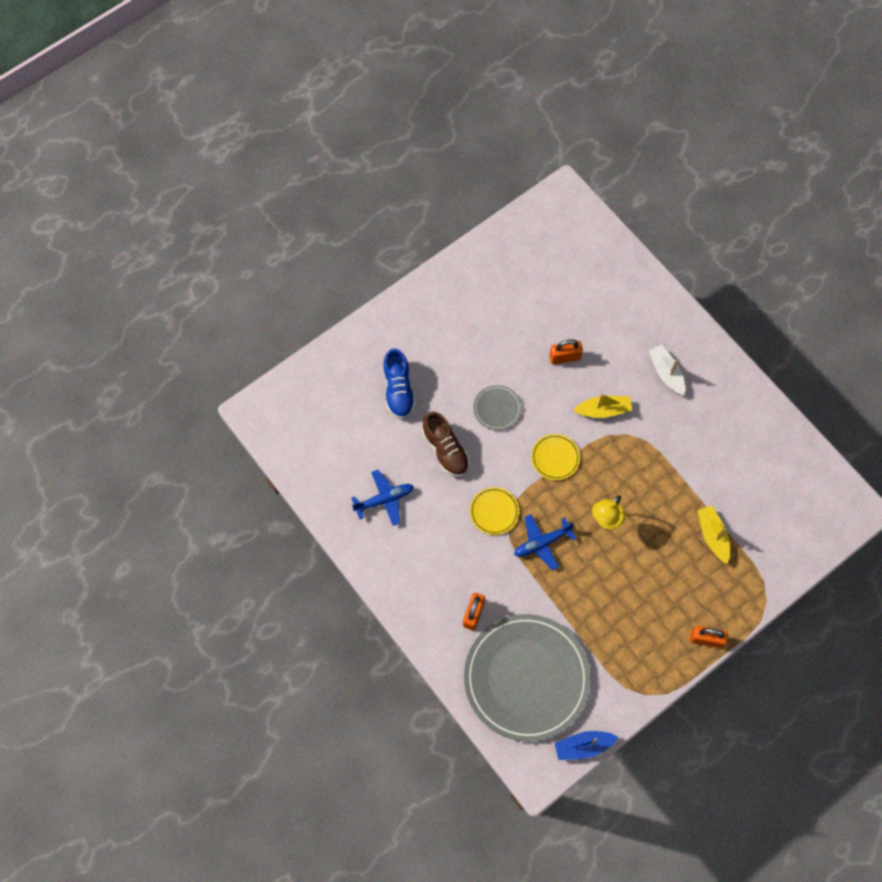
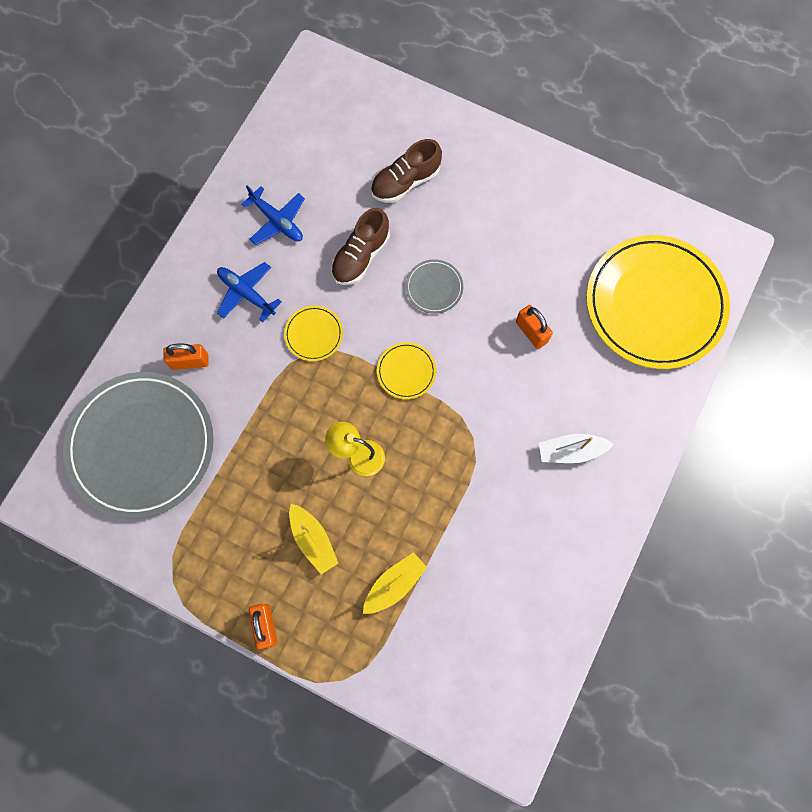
camera: 65 degrees right, 5 degrees up
blue shoe [383,348,416,419] -> brown shoe [371,139,442,203]
blue plane [514,514,576,571] -> blue plane moved to [217,262,282,322]
blue boat [554,731,619,760] -> none
yellow boat [573,394,632,418] -> yellow boat moved to [289,504,339,574]
white boat [649,345,685,396] -> white boat turned 135 degrees counterclockwise [539,434,614,463]
none -> yellow plate [586,235,730,369]

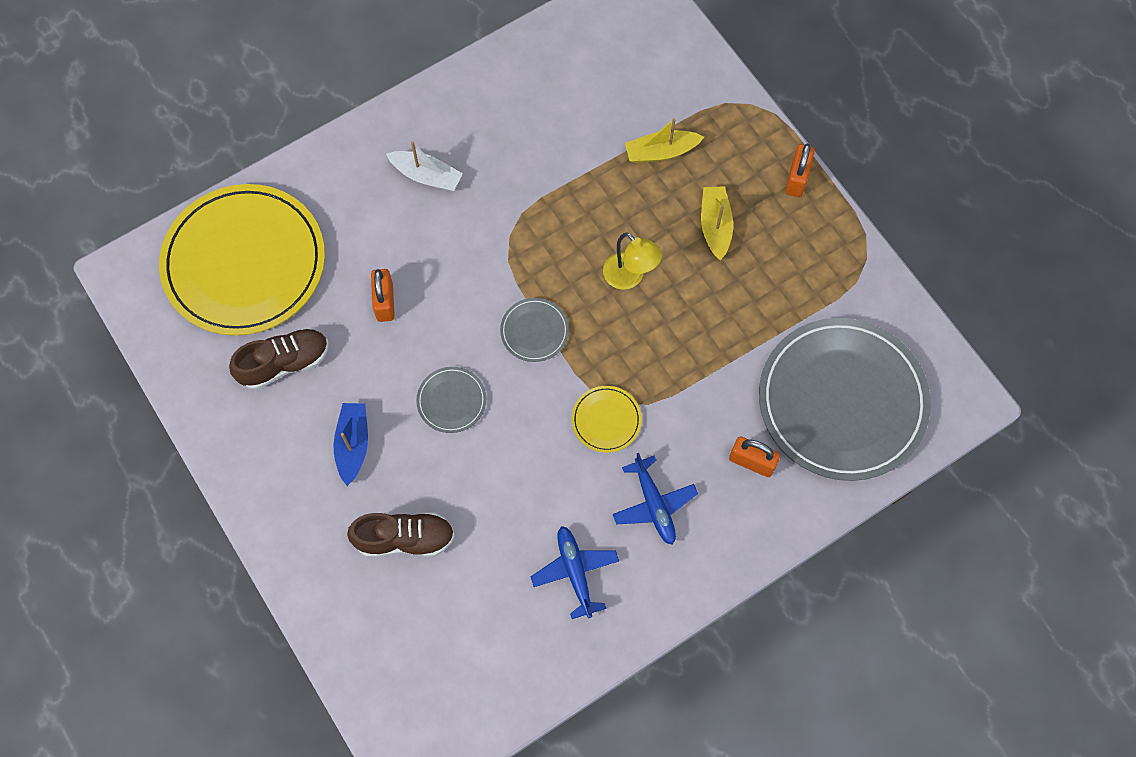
camera: 150 degrees left, 5 degrees down
brown shoe [331,208,390,285] -> brown shoe moved to [229,328,328,390]
yellow plate [377,342,436,399] -> grey plate [500,298,569,362]
none -> blue boat [334,403,368,486]

